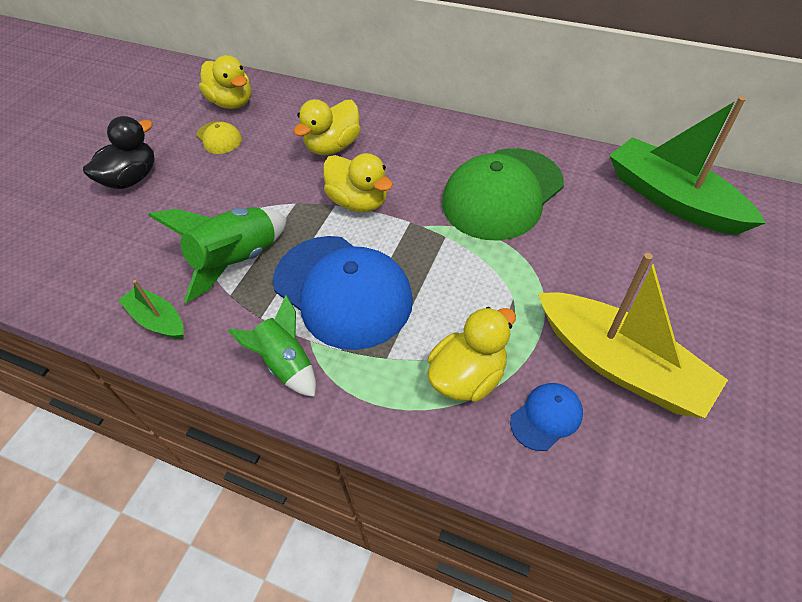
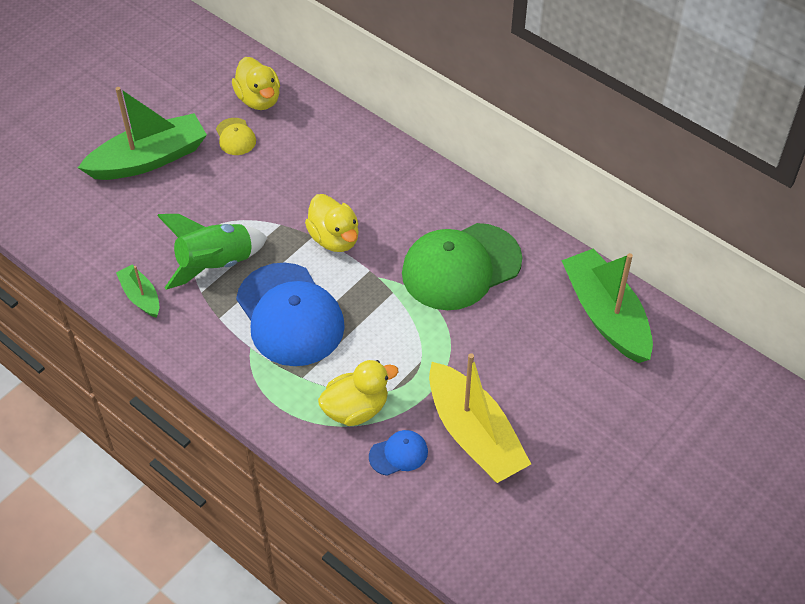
camera: 15 degrees right, 0 degrees up
black duck [83,116,155,189] -> green boat [78,87,207,180]
green rocket [228,295,316,397] -> none
yellow duck [294,99,360,155] -> none

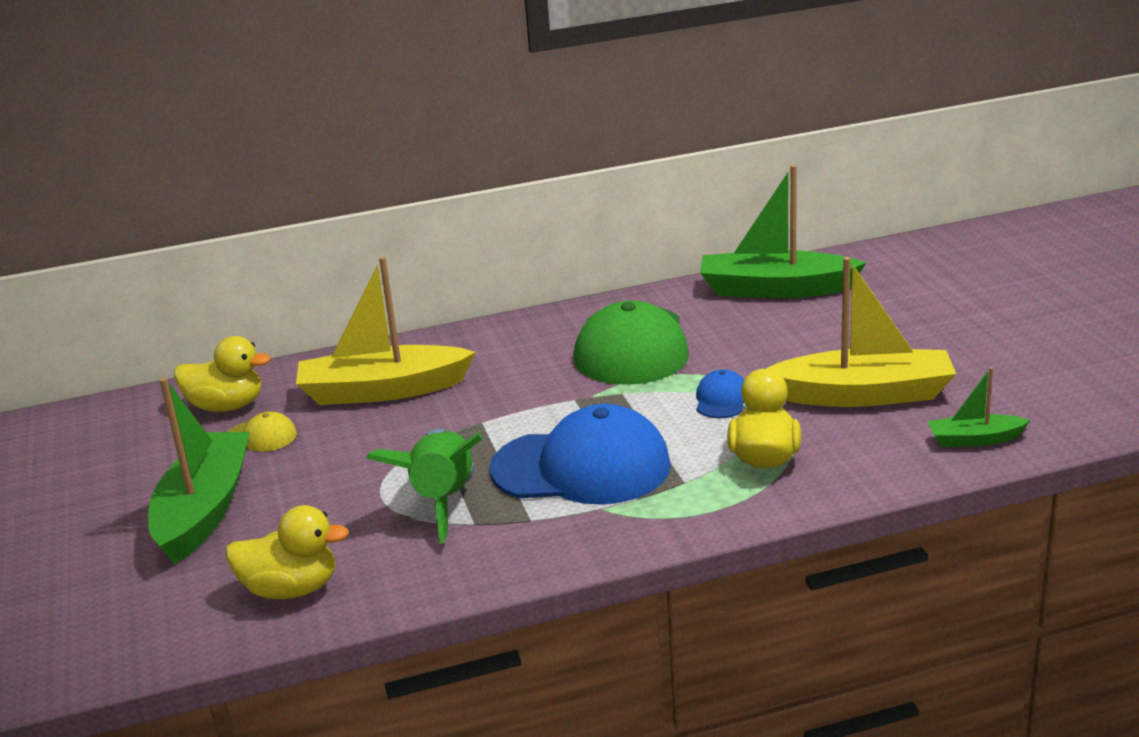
camera: 55 degrees left, 25 degrees down
green boat [116,265,159,317] -> green boat moved to [928,367,1031,447]
yellow duck [305,194,359,252] -> yellow duck moved to [226,505,349,599]
blue cap [369,430,428,476] -> blue cap moved to [696,369,744,418]
none -> yellow boat [296,257,476,405]

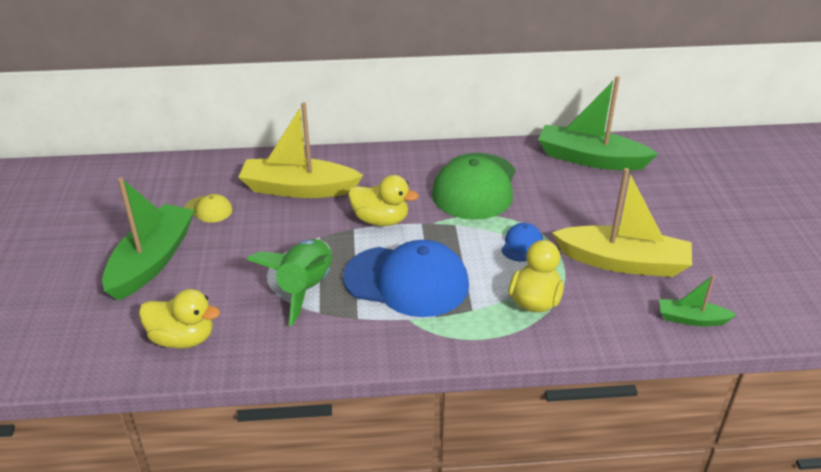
camera: 10 degrees right, 10 degrees up
yellow duck [174,336,271,412] -> yellow duck moved to [348,175,419,226]

